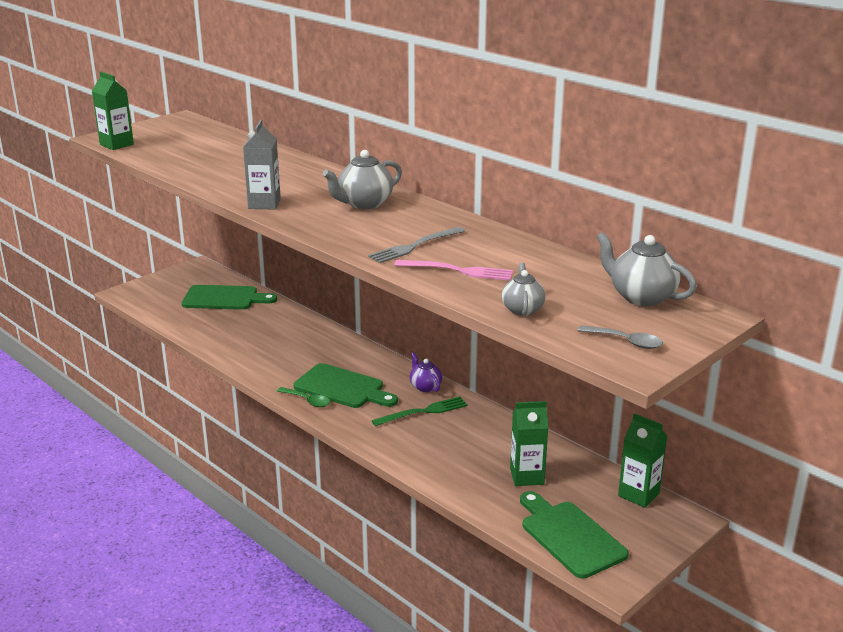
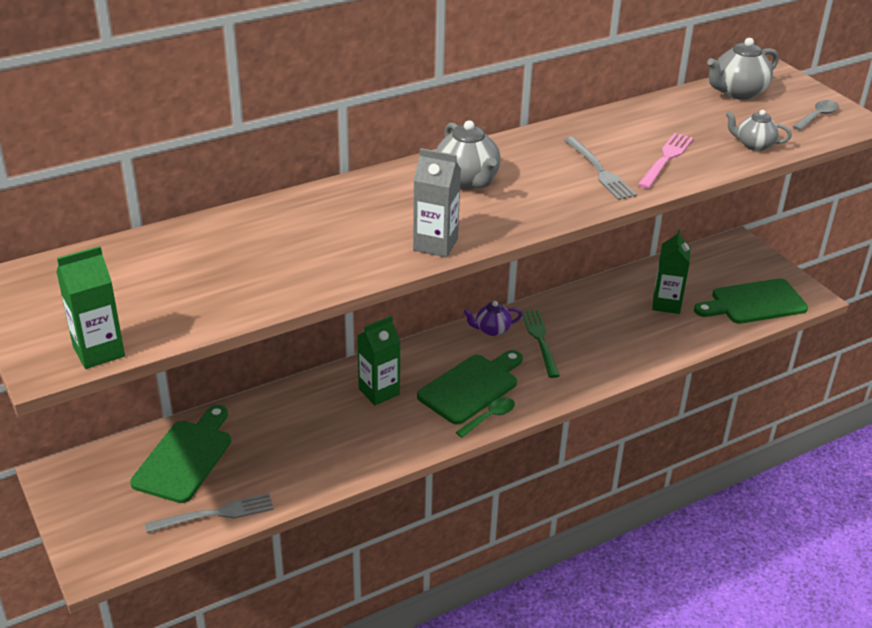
camera: 75 degrees left, 10 degrees up
green carton [618,413,667,508] -> green carton moved to [357,316,401,405]
none -> grey fork [145,493,274,533]

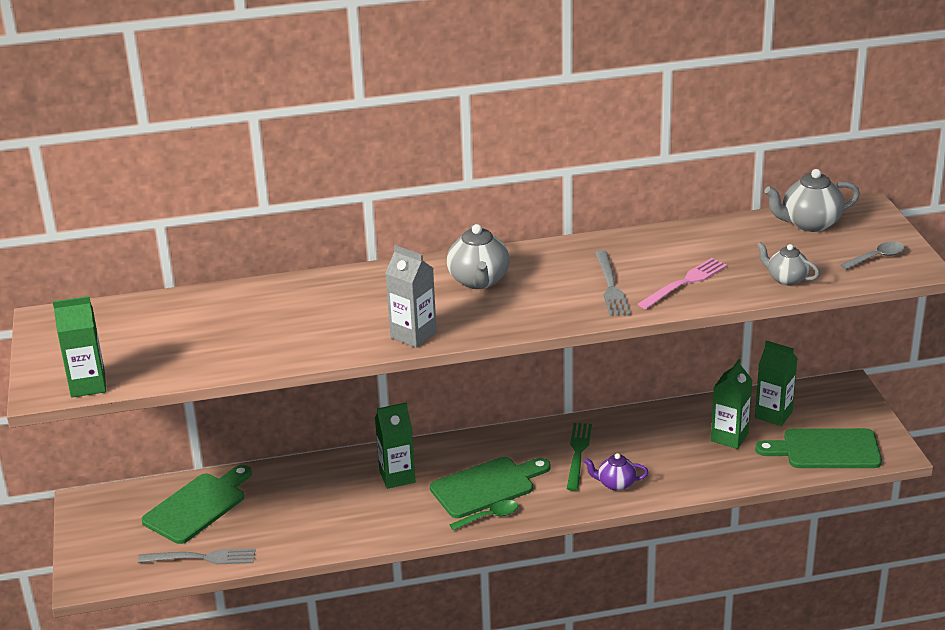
camera: 20 degrees right, 5 degrees down
purple teapot [464,301,522,336] -> purple teapot moved to [584,453,648,491]
none -> green carton [755,341,798,426]

